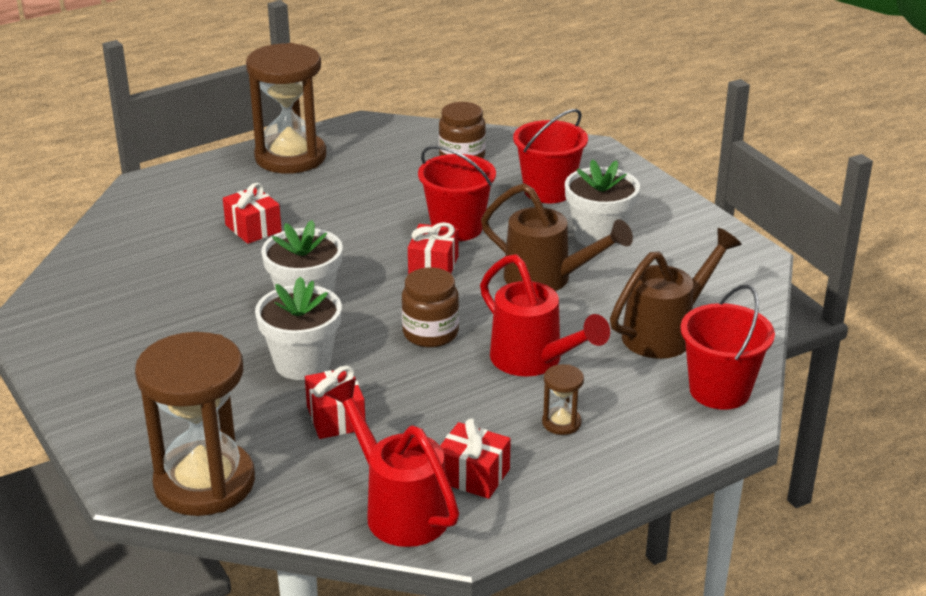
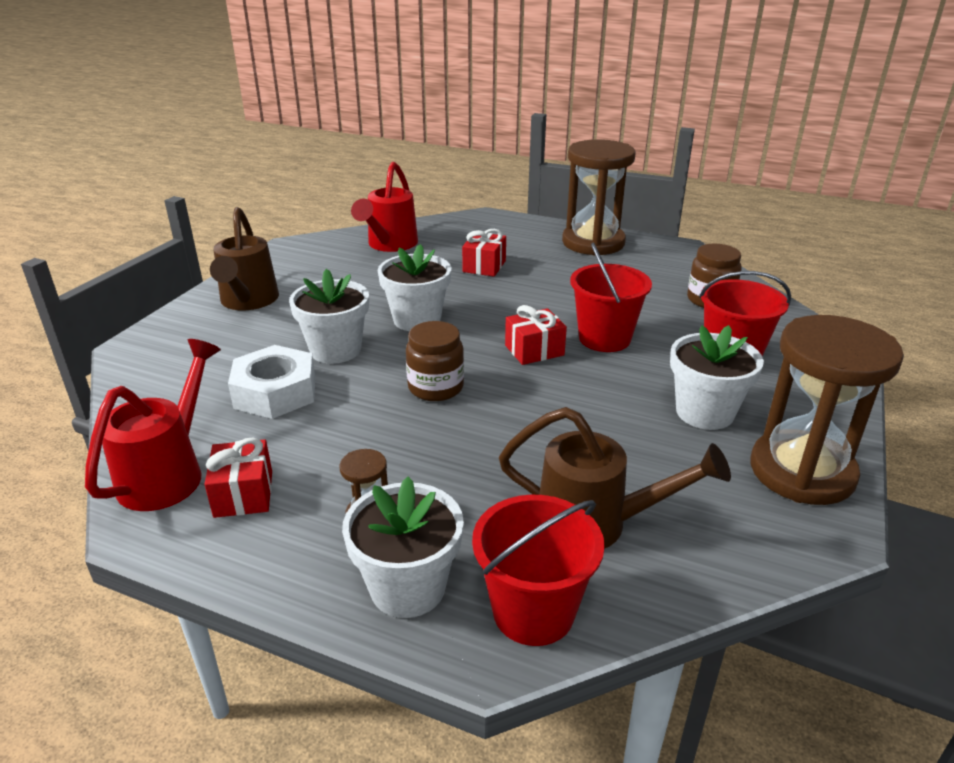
camera: 55 degrees right, 0 degrees up
brown hourglass [135,332,255,516] -> brown hourglass moved to [751,315,904,505]
red gift [305,366,365,439] -> white nut [228,345,315,419]
red watering can [480,254,610,376] -> red watering can moved to [351,162,418,252]
brown watering can [481,183,633,291] -> brown watering can moved to [210,207,279,310]
none -> white flower pot [342,477,464,618]

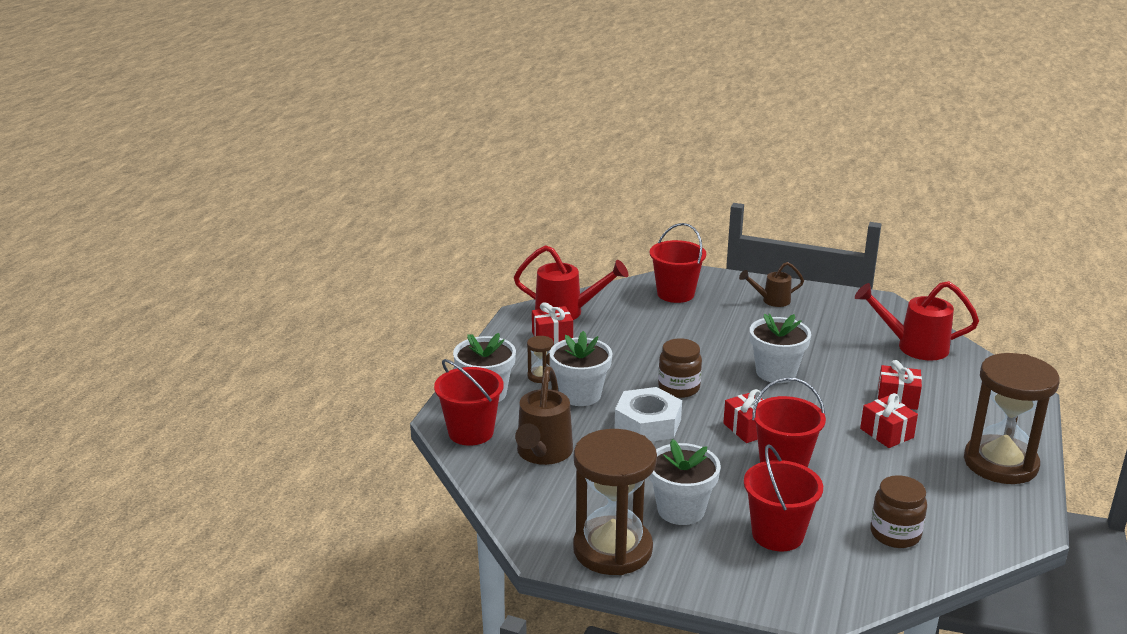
camera: 85 degrees right, 5 degrees down
brown watering can [210,207,279,310] -> brown watering can [739,262,804,307], size x0.60
white nut [228,345,315,419] -> white nut moved to [615,387,682,441]
white flower pot [289,269,369,364] -> white flower pot moved to [550,331,612,406]
none -> red bucket [649,223,706,303]
none -> red gift [860,393,918,448]

